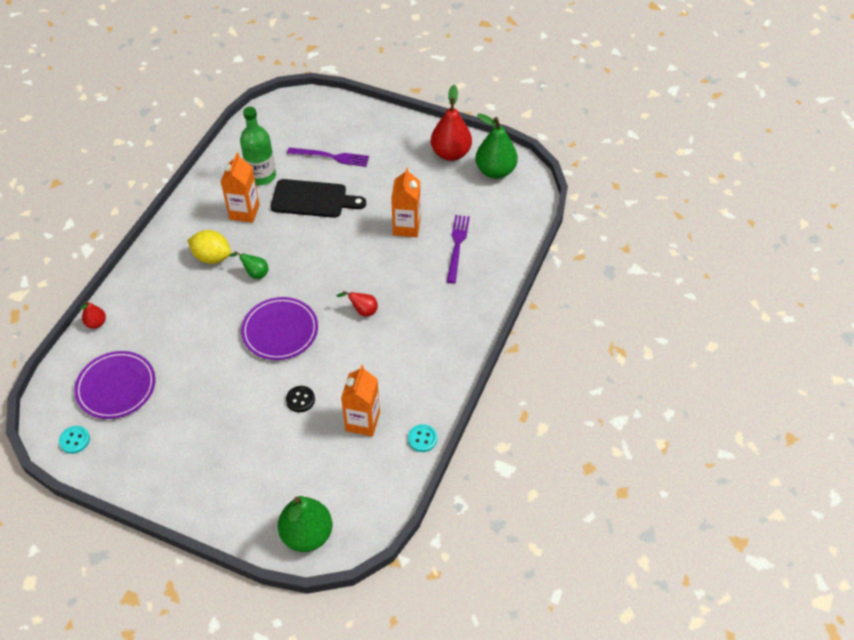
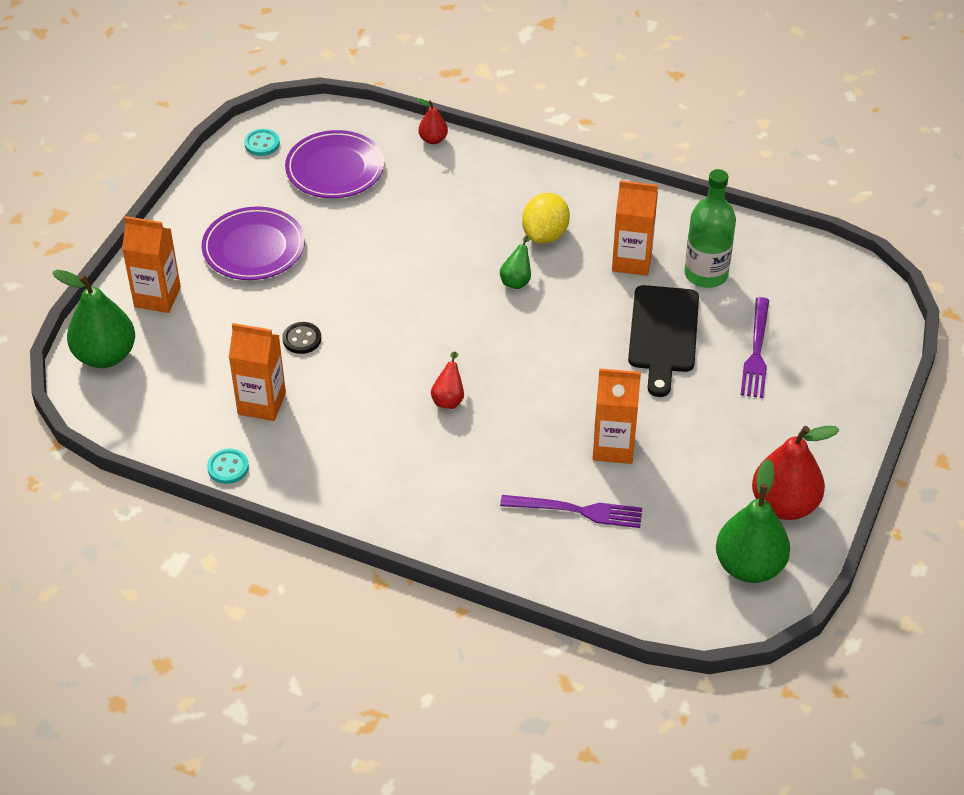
camera: 90 degrees right, 5 degrees down
purple plate [241,297,318,360] -> purple plate moved to [202,207,305,280]
none -> orange carton [122,216,181,313]

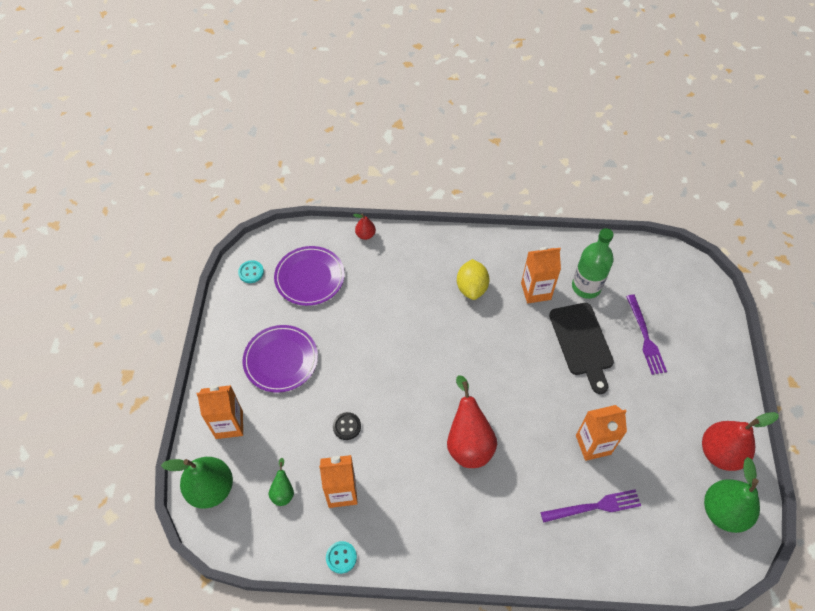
camera: 20 degrees left, 10 degrees up
red pear [431,352,464,409] -> red pear [447,375,497,468], size x2.04
green pear [500,235,531,289] -> green pear moved to [269,458,294,506]

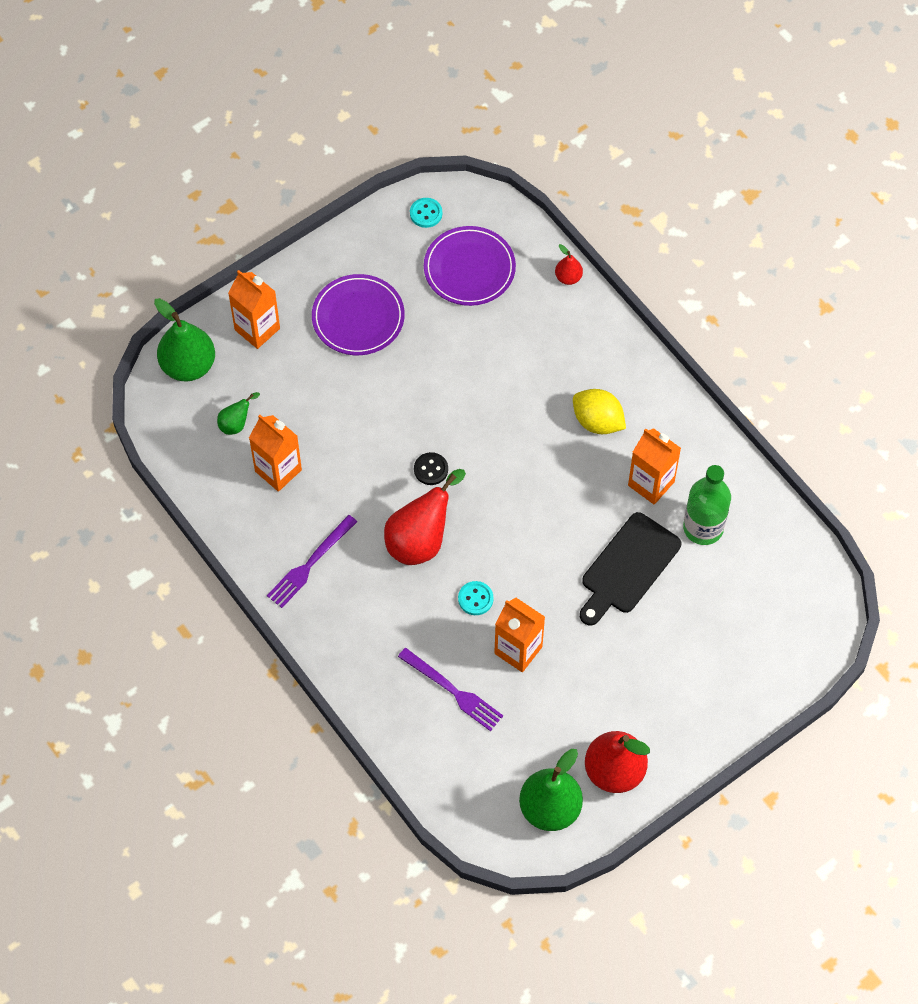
camera: 50 degrees right, 5 degrees up
turquoise button [326,541,357,574] -> turquoise button moved to [458,581,493,615]
black button [333,412,361,440] -> black button moved to [414,452,448,485]
yellow lemon [457,259,490,300] -> yellow lemon turned 75 degrees clockwise [573,389,626,434]
purple fork [626,295,667,375] -> purple fork moved to [267,515,357,608]

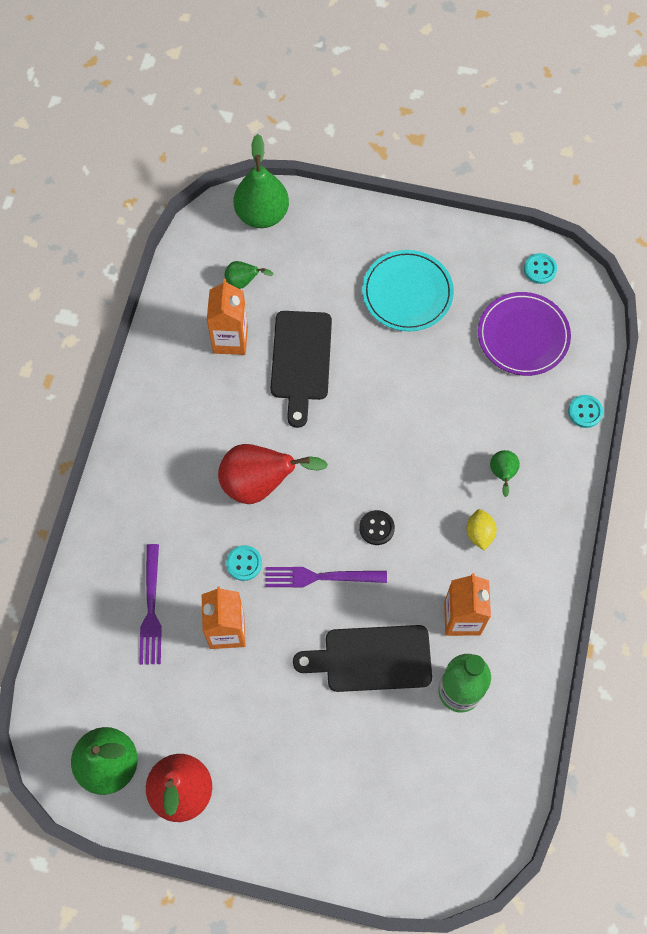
camera: 50 degrees right, 5 degrees up
orange carton [228,270,280,349] -> none
purple fork [267,515,357,608] -> purple fork moved to [265,567,387,587]
purple plate [312,274,405,355] -> turquoise plate [362,250,454,331]
black button [414,452,448,485] -> black button moved to [359,510,395,545]
red pear [555,244,583,285] -> turquoise button [568,395,603,428]
yellow lemon [573,389,626,434] -> yellow lemon [467,509,497,550], size x0.66
none -> black cutting board [271,311,332,428]
none -> green pear [490,450,520,497]

